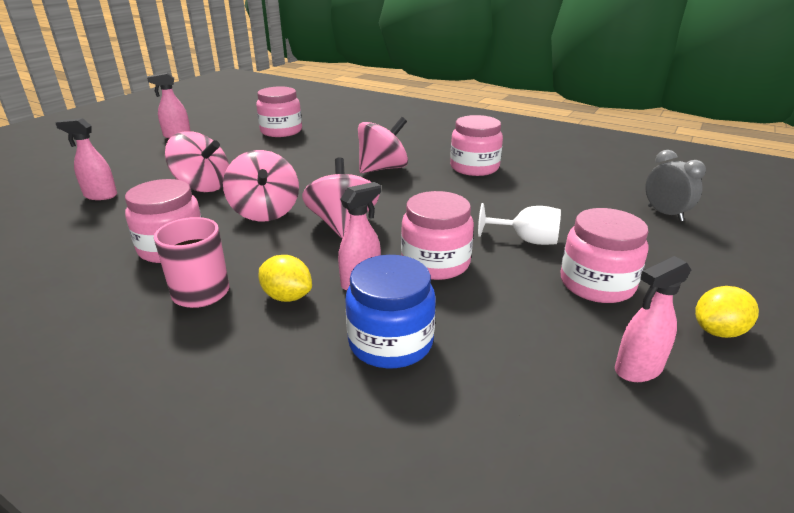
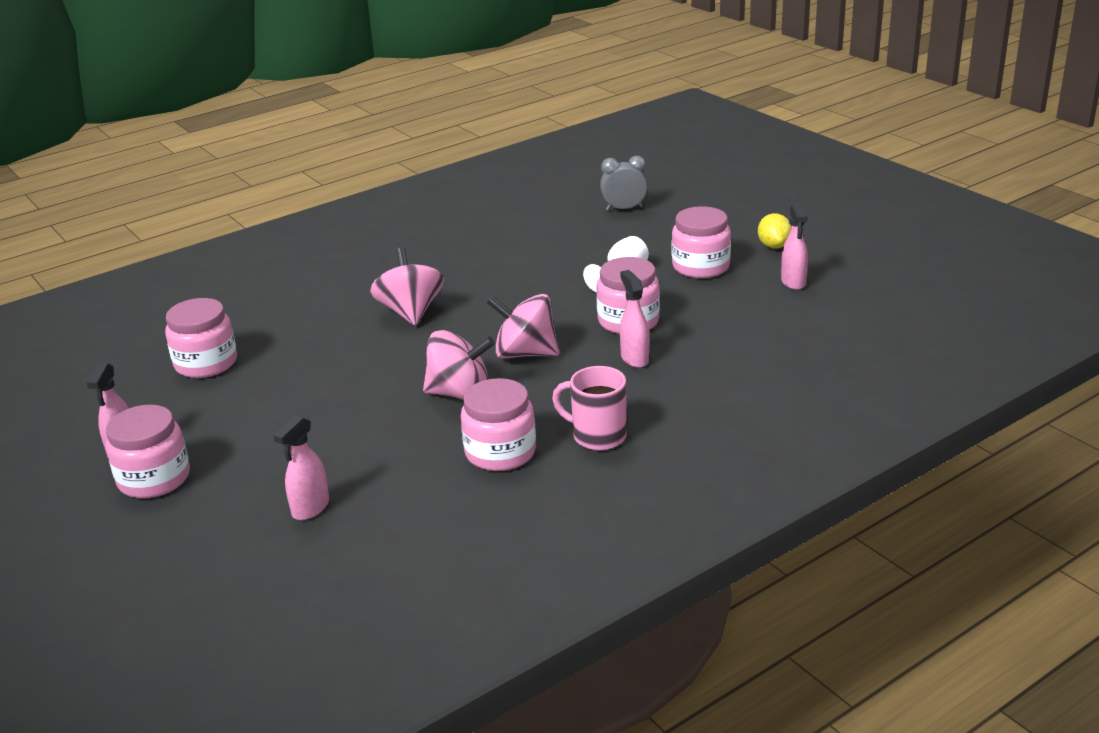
camera: 65 degrees left, 0 degrees up
pink spinning top [165,131,229,192] -> none
yellow lemon [258,255,312,302] -> none
blue jar [345,255,436,368] -> none
pink jar [450,115,503,176] -> pink jar moved to [106,405,190,498]

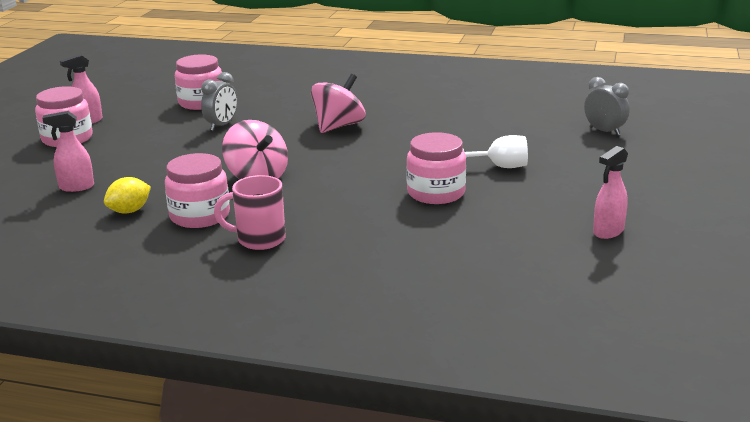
camera: 50 degrees right, 5 degrees down
pink spinning top [486,294,559,359] -> none
pink mug [552,366,627,451] -> pink mug turned 75 degrees counterclockwise [214,175,286,250]
pink spray bottle [620,270,649,368] -> none
pink jar [672,206,731,278] -> none
yellow lemon [758,213,792,249] -> yellow lemon moved to [104,177,151,213]
none -> grey clock [201,72,237,131]

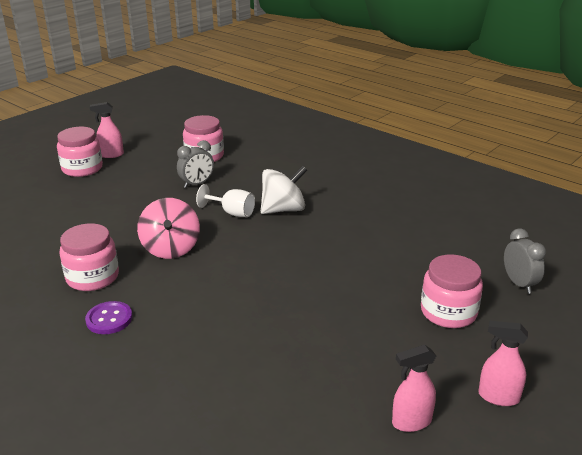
camera: 25 degrees right, 5 degrees up
pink spray bottle [42,111,94,192] -> pink spray bottle moved to [478,321,528,406]
yellow lemon [104,177,151,213] -> none
pink mug [214,175,286,250] -> purple button [85,301,133,334]
pink spinning top [311,74,366,133] -> white spinning top [261,166,307,214]
pink jar [406,132,466,204] -> pink jar moved to [421,254,483,328]
white goblet [463,135,528,168] -> white goblet moved to [196,184,255,217]

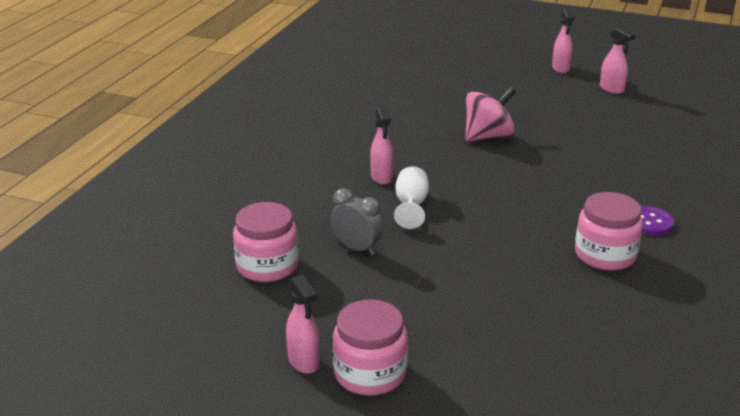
camera: 110 degrees left, 0 degrees up
pink spinning top [137,198,200,259] -> pink spinning top moved to [465,87,516,142]
white spinning top [261,166,307,214] -> pink spray bottle [370,106,394,185]
pink jar [421,254,483,328] -> none
grey clock [504,228,546,294] -> none

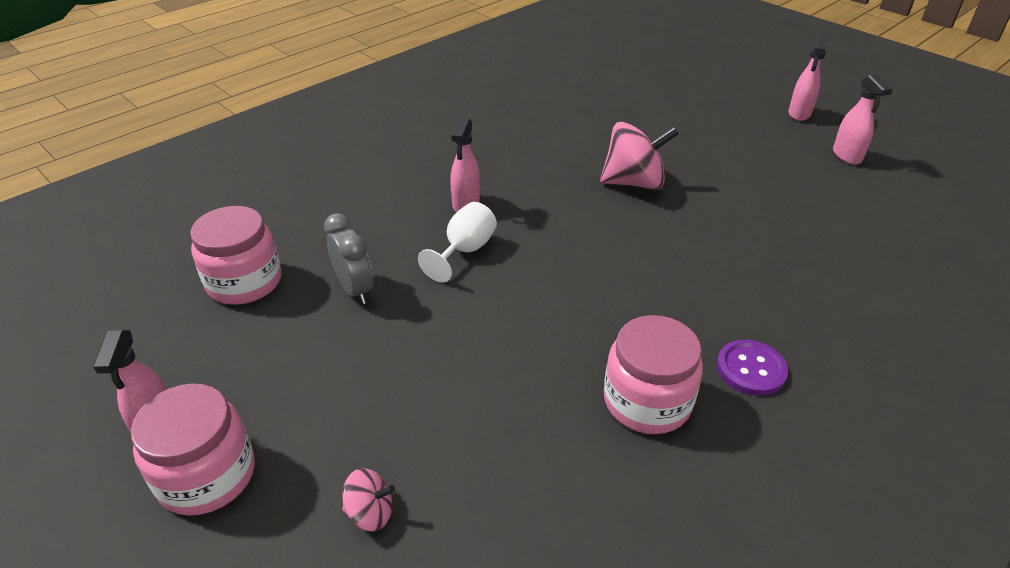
camera: 25 degrees right, 10 degrees up
none -> pink spinning top [342,468,395,531]

